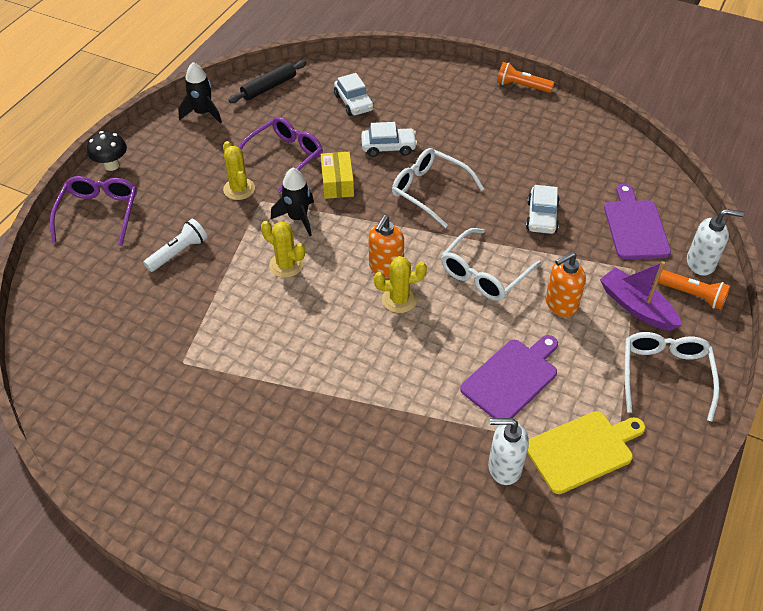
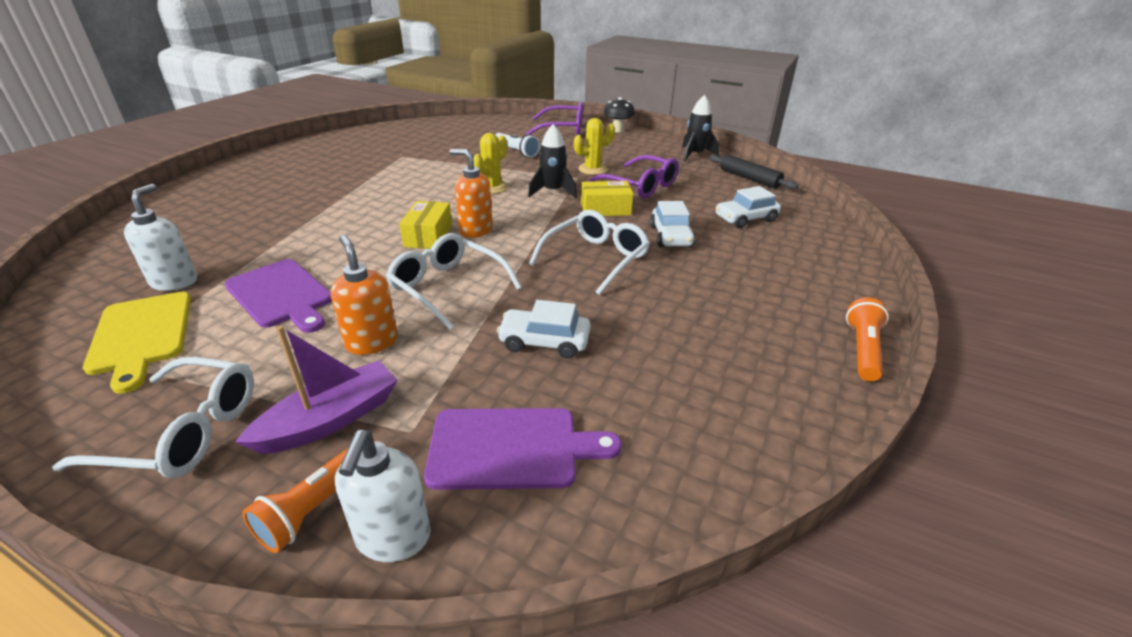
camera: 90 degrees right, 15 degrees down
yellow cactus [374,256,427,313] -> yellow box [399,201,452,249]

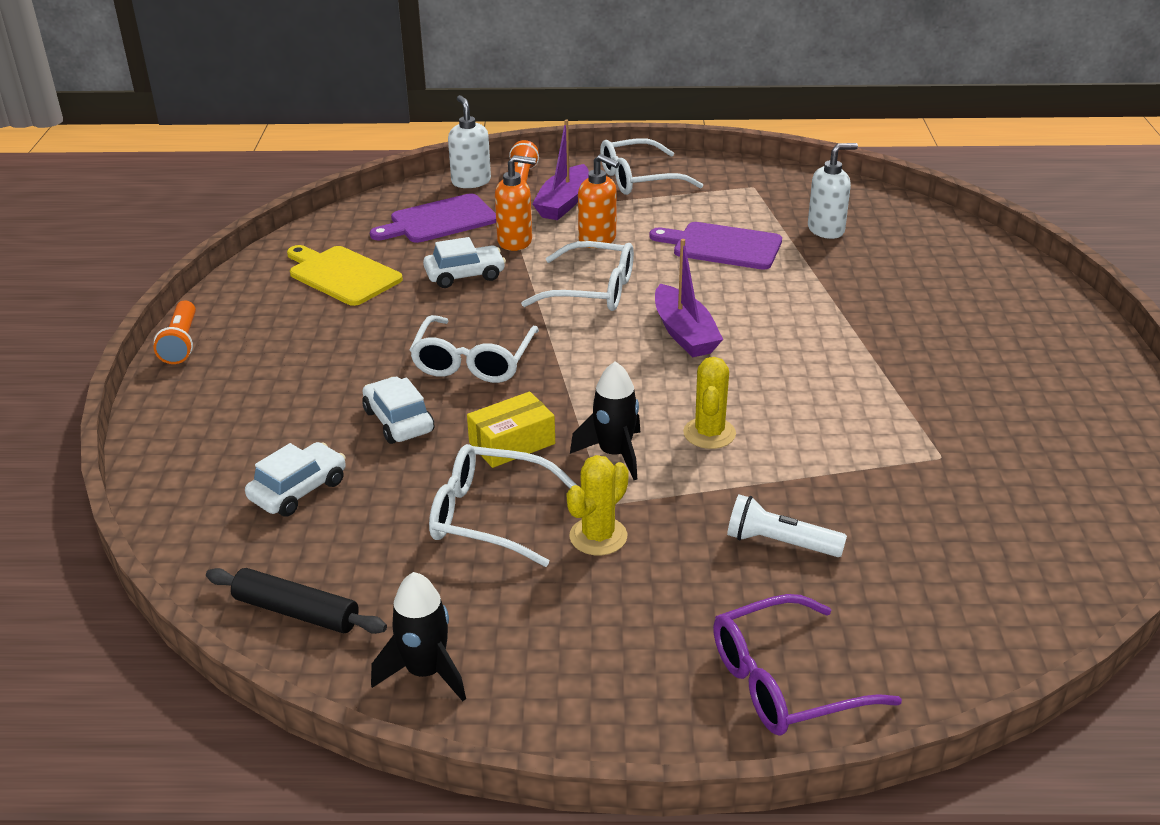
camera: 155 degrees right, 0 degrees up
yellow cutting board [83,292,191,394] -> yellow cutting board moved to [287,245,403,306]
white soap dispenser [124,184,197,291] -> white soap dispenser turned 90 degrees counterclockwise [808,143,858,239]
yellow box [399,201,452,249] -> purple boat [655,239,723,357]
orange soap dispenser [450,149,493,238] -> orange soap dispenser moved to [495,155,536,251]
purple glasses [587,155,679,198] -> white glasses [429,444,577,567]
black mushroom [603,97,635,133] -> none

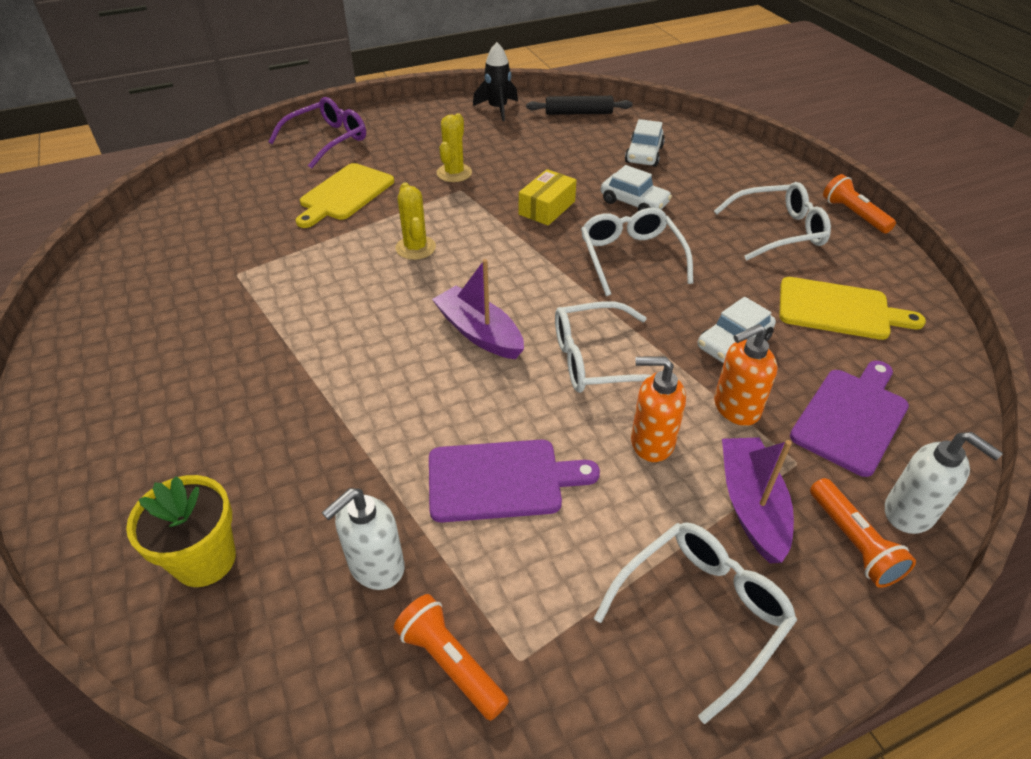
camera: 155 degrees right, 10 degrees up
white glasses [429,444,577,567] -> white glasses moved to [714,182,831,260]
black rocket [570,361,640,480] -> none
white flashlight [727,494,847,557] -> yellow cutting board [296,163,394,228]
none -> yellow flower pot [126,475,236,587]
none -> orange flashlight [394,594,509,721]

